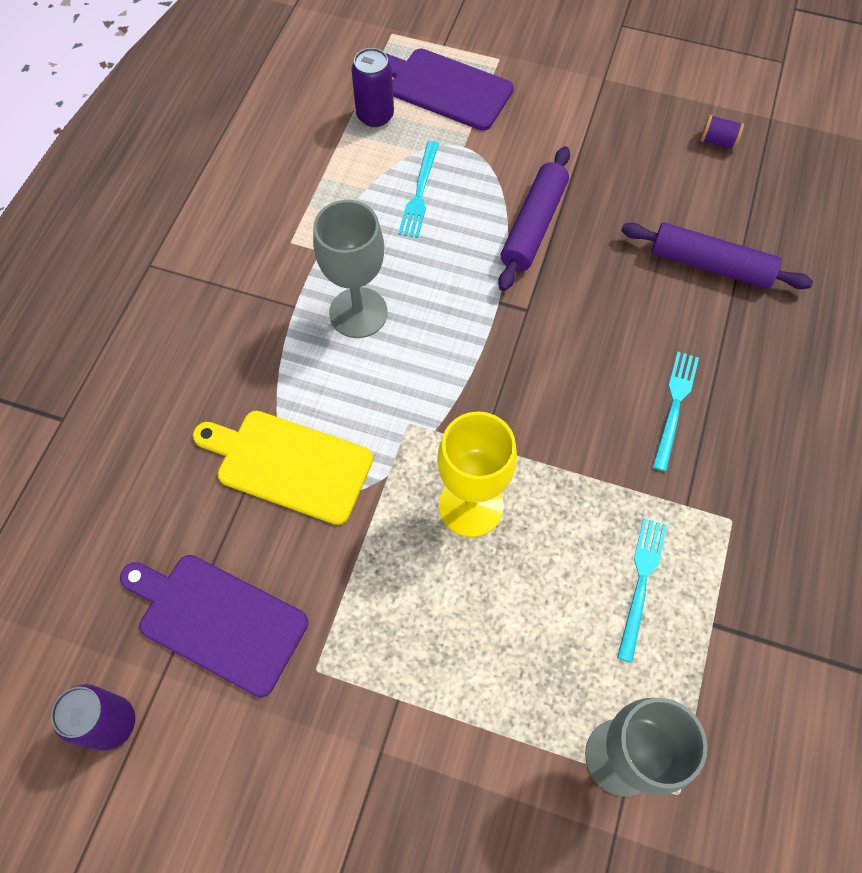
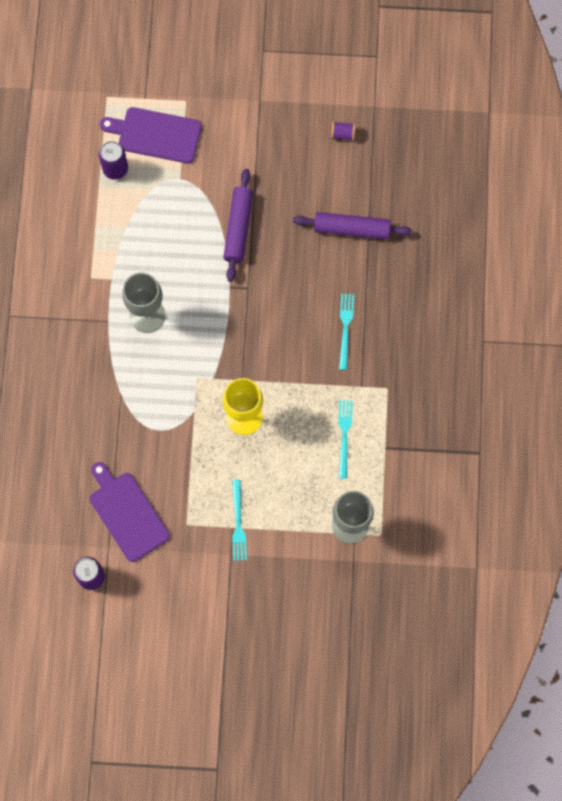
camera: 15 degrees left, 10 degrees up
purple cutting board [120,555,308,697] -> purple cutting board turned 45 degrees clockwise [90,462,170,562]
yellow cutting board [193,411,373,525] -> none
turquoise fork [398,141,439,238] -> turquoise fork moved to [232,480,247,561]

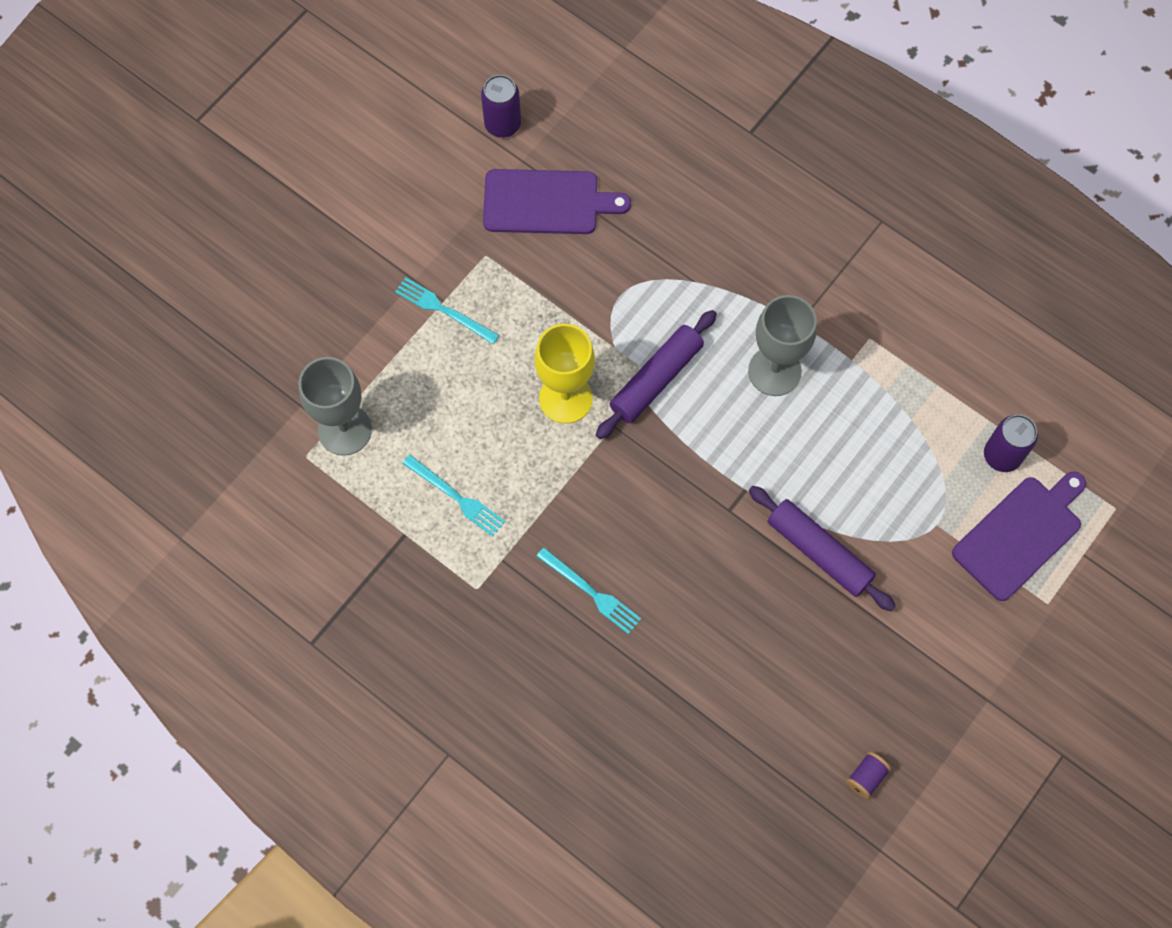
camera: 125 degrees right, 5 degrees down
purple rolling pin [293,212,412,239] -> purple rolling pin moved to [596,310,717,439]

